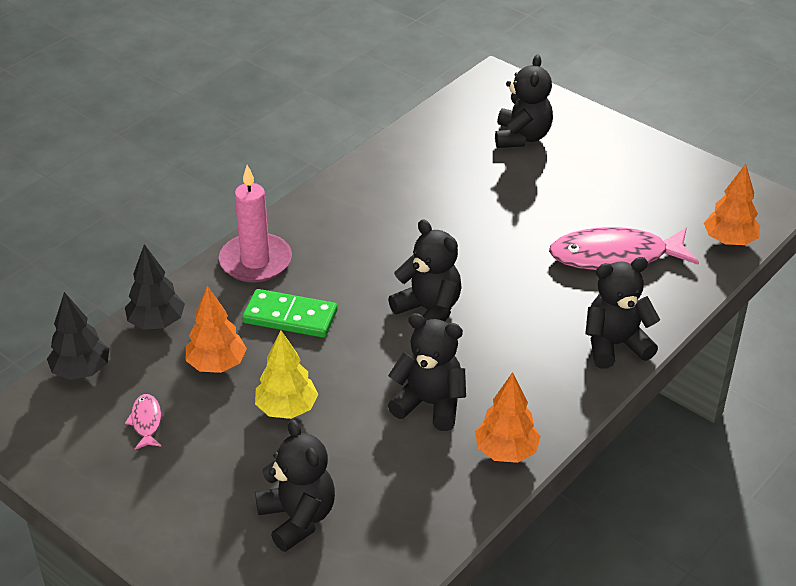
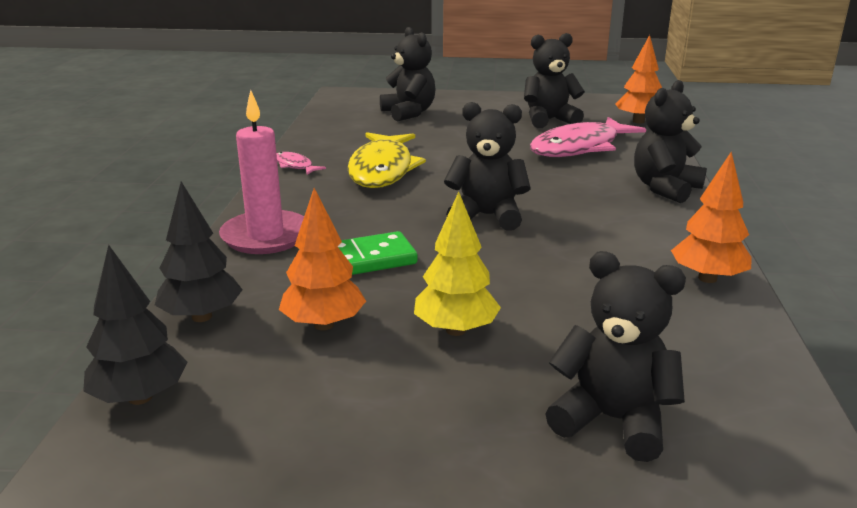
camera: 35 degrees left, 15 degrees down
pink fish [125,394,162,450] -> pink fish moved to [276,152,326,175]
black teddy bear [388,313,466,431] -> black teddy bear moved to [524,33,585,128]
none -> yellow fish [347,132,426,188]

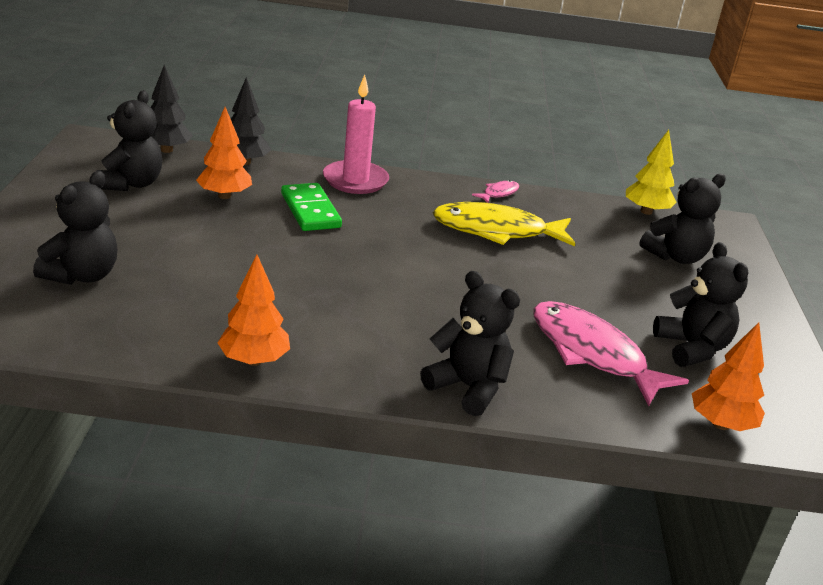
camera: 85 degrees right, 5 degrees up
yellow tree [414,192,501,336] -> yellow tree moved to [626,130,676,215]
black teddy bear [444,102,530,231] -> black teddy bear moved to [96,90,162,191]

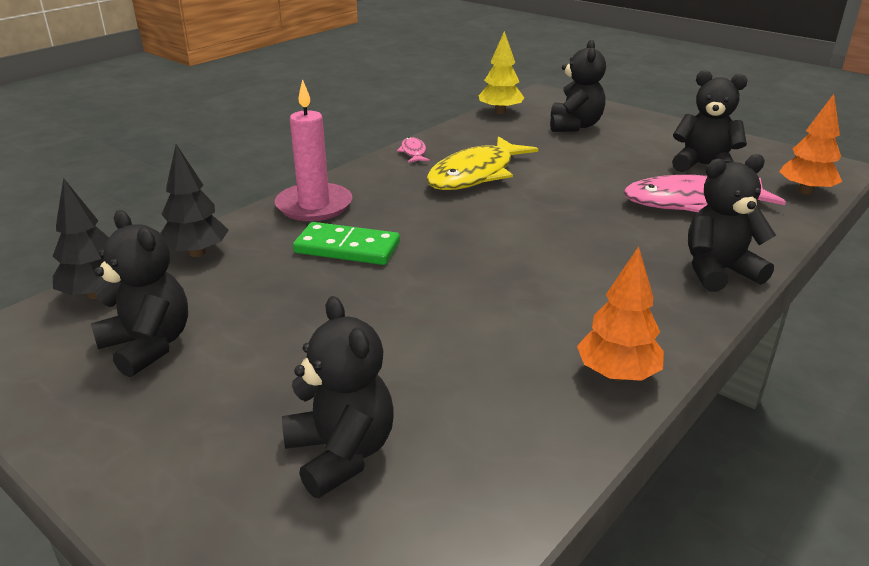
camera: 50 degrees left, 0 degrees up
orange tree [196,107,252,199] -> none

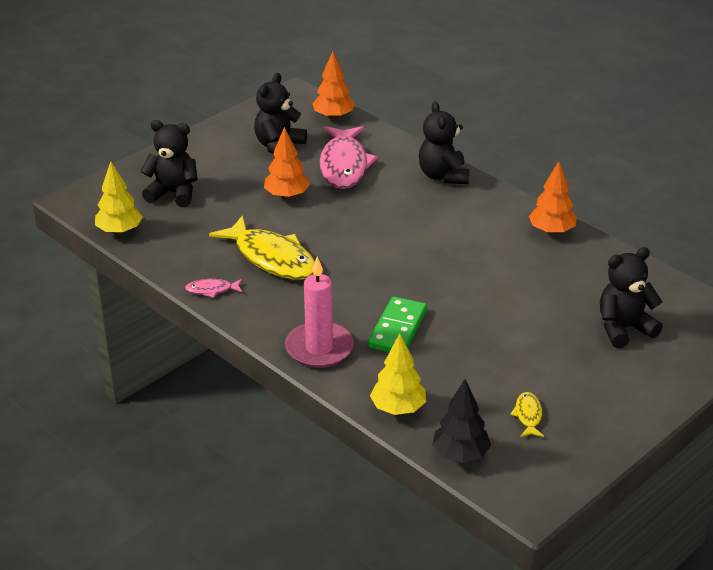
camera: 85 degrees left, 5 degrees up
black teddy bear [91,210,188,378] -> yellow fish [510,392,544,437]
black tree [160,144,229,257] -> yellow tree [370,334,426,415]
none -> orange tree [264,127,310,199]

